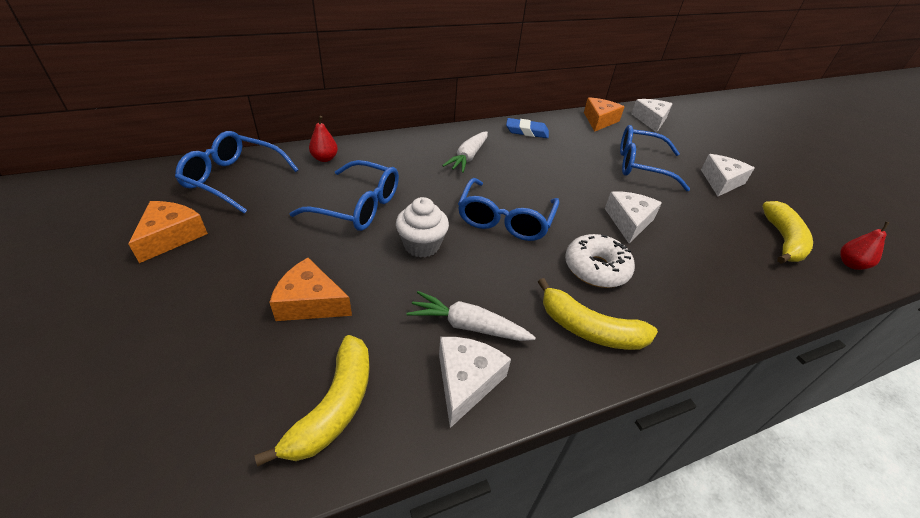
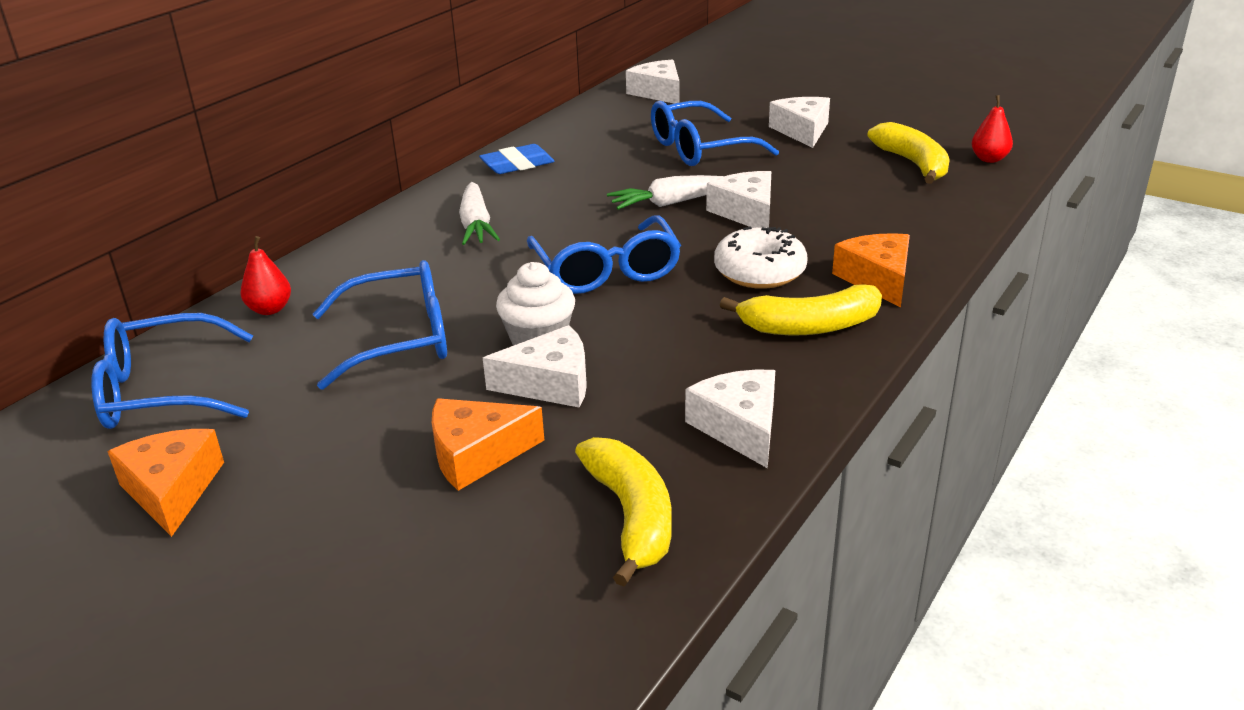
camera: 30 degrees left, 10 degrees down
white carrot [407,291,536,341] -> white carrot moved to [607,175,724,210]
orange cheese [584,97,624,132] -> orange cheese moved to [832,233,910,307]
none -> white cheese [483,325,587,408]

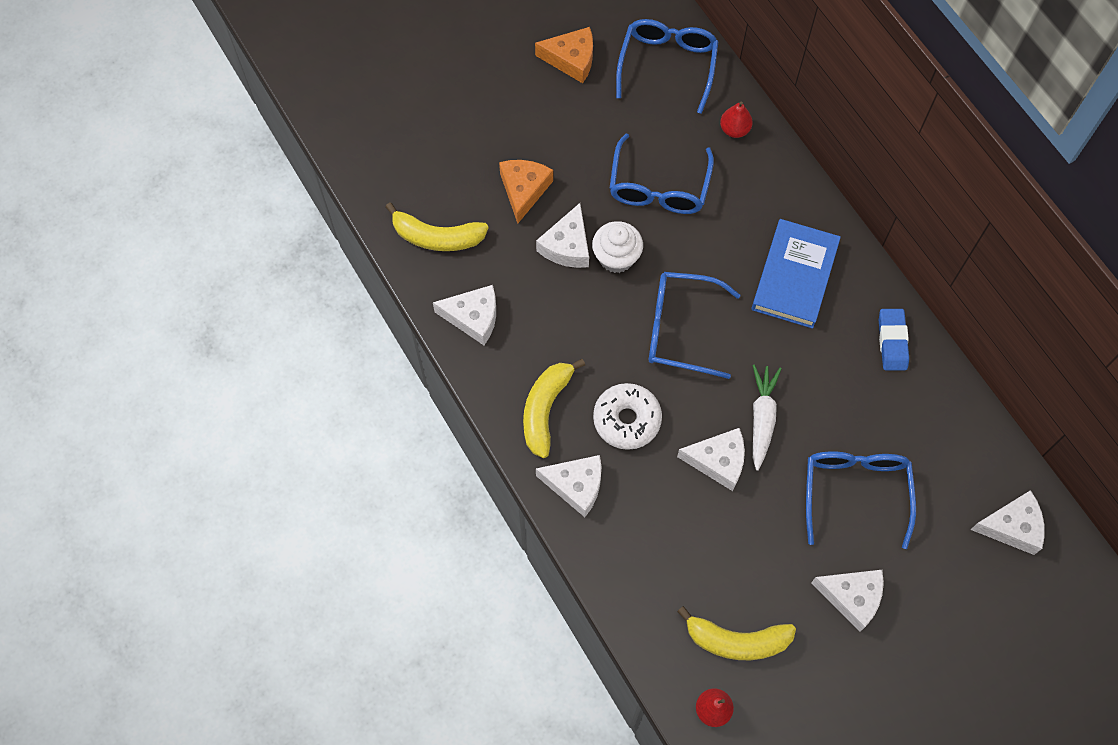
camera: 115 degrees right, 35 degrees up
white carrot [459,182,500,245] -> blue book [751,219,841,329]
orange cheese [832,233,910,307] -> white cheese [536,455,601,517]

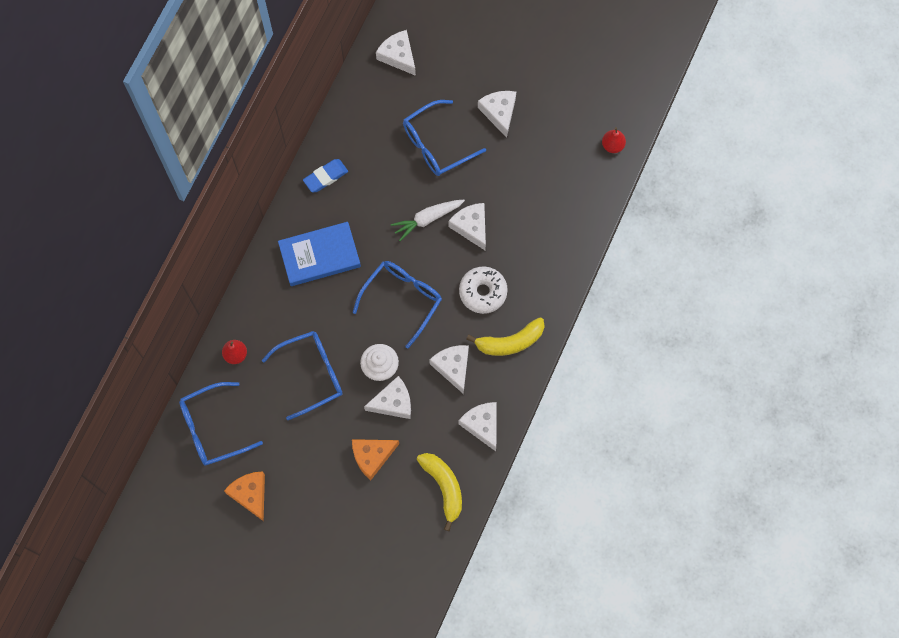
camera: 125 degrees left, 5 degrees up
white cheese [536,455,601,517] -> white cheese moved to [430,345,469,394]
blue glasses [649,272,740,379] -> blue glasses turned 120 degrees counterclockwise [353,261,442,349]
yellow banana [677,606,796,660] -> none

